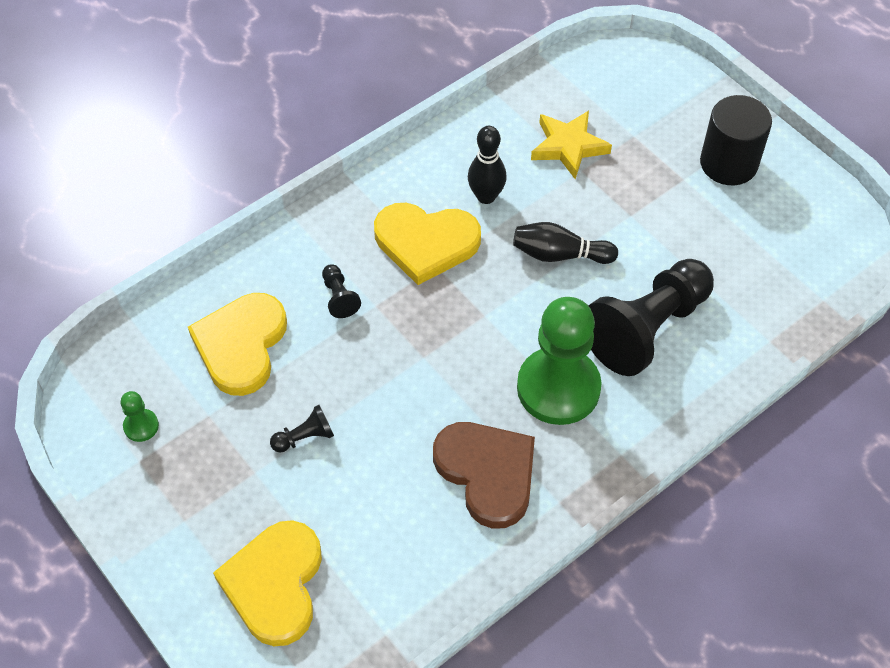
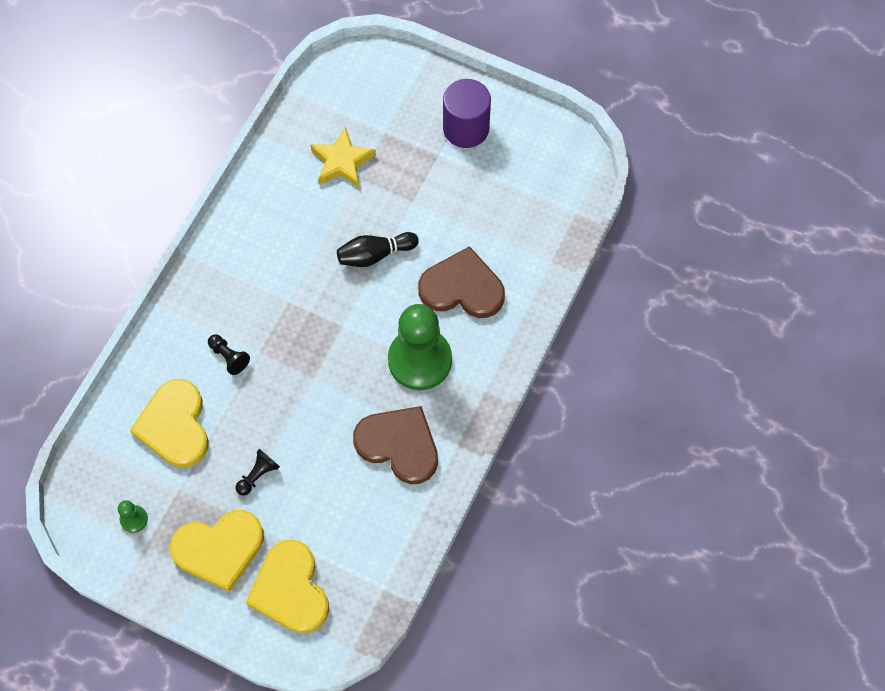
camera: 25 degrees left, 10 degrees up
yellow heart [374,203,481,285] -> yellow heart moved to [170,510,264,592]
black bowling pin [468,126,507,204] -> none
black pawn [588,259,714,376] -> brown heart [418,246,505,318]
black cylinder [700,95,772,185] -> purple cylinder [443,79,491,148]

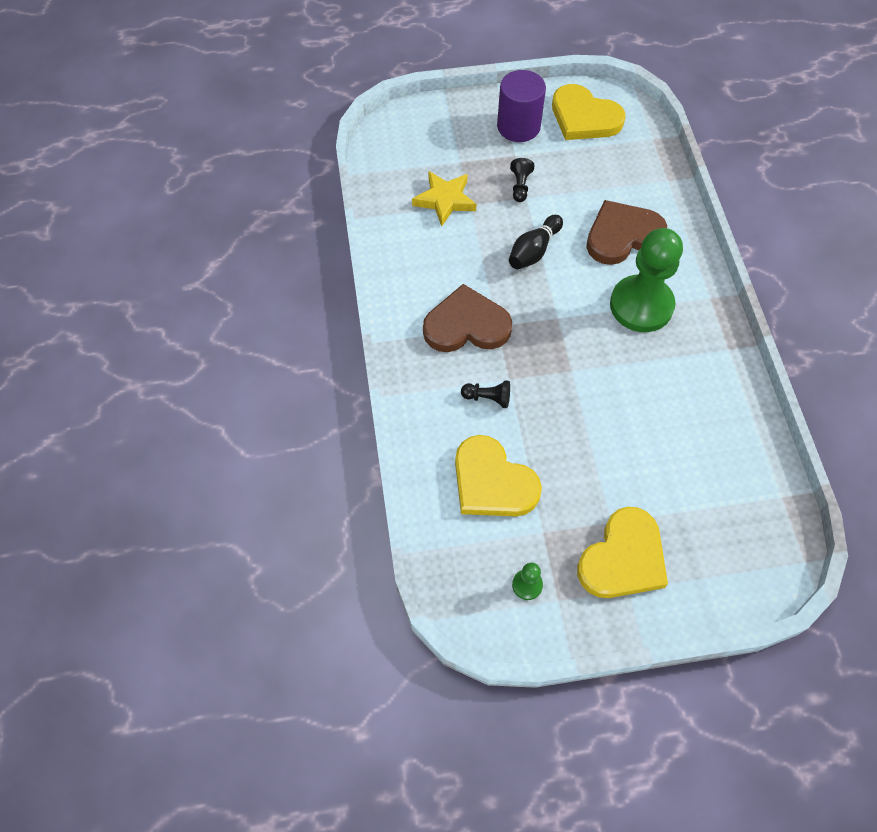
camera: 35 degrees left, 5 degrees down
black pawn [235,449,280,496] -> black pawn moved to [510,158,534,202]
yellow heart [246,539,329,633] -> yellow heart moved to [552,84,626,140]
brown heart [353,406,438,484] -> brown heart moved to [423,284,512,352]

